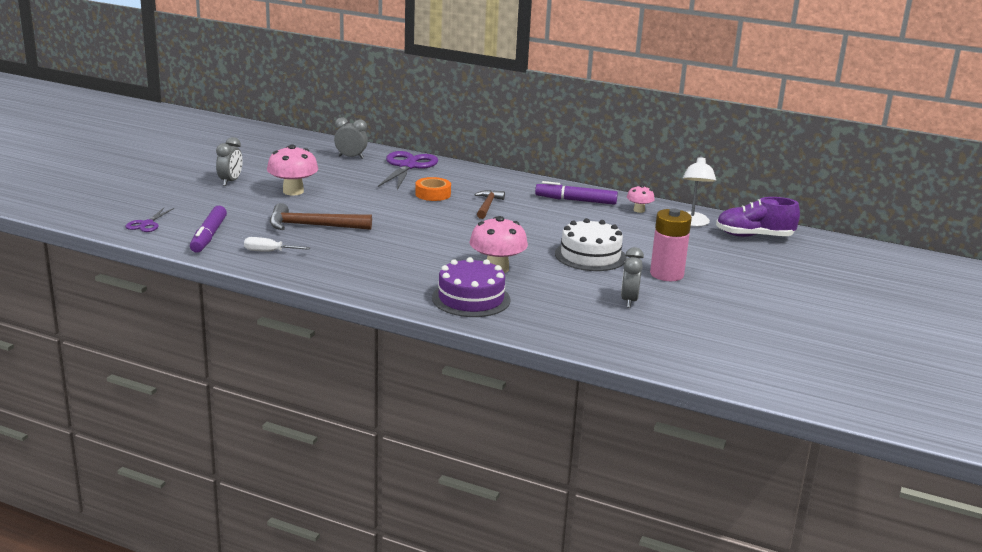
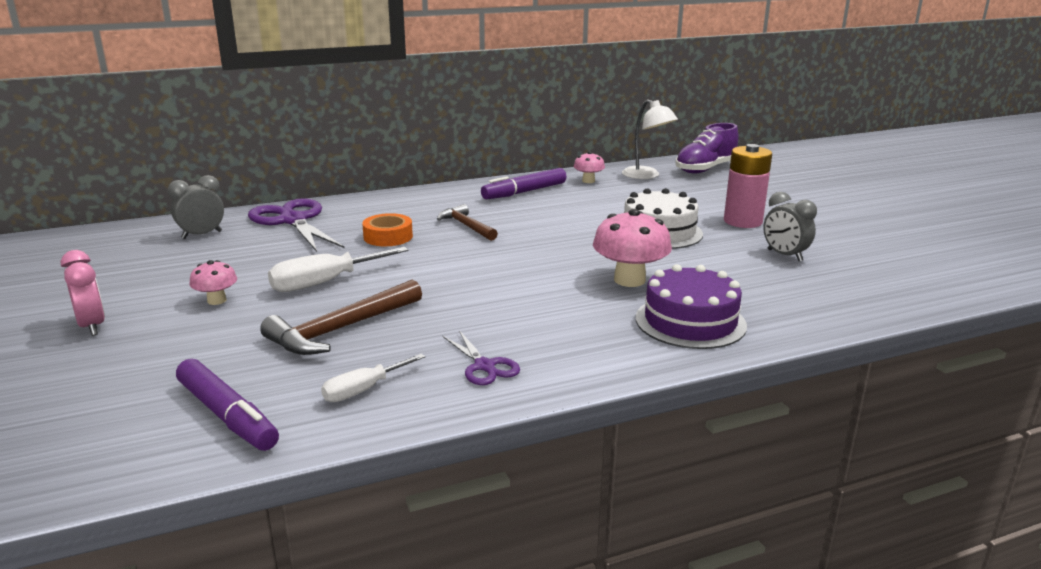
camera: 45 degrees left, 0 degrees up
purple scissors [125,208,174,232] -> purple scissors moved to [443,330,520,385]
grey clock [216,137,243,186] -> pink clock [61,250,105,336]
pink mushroom [267,144,318,196] -> pink mushroom [189,260,237,305], size x0.55
none -> white screwdriver [268,247,408,292]

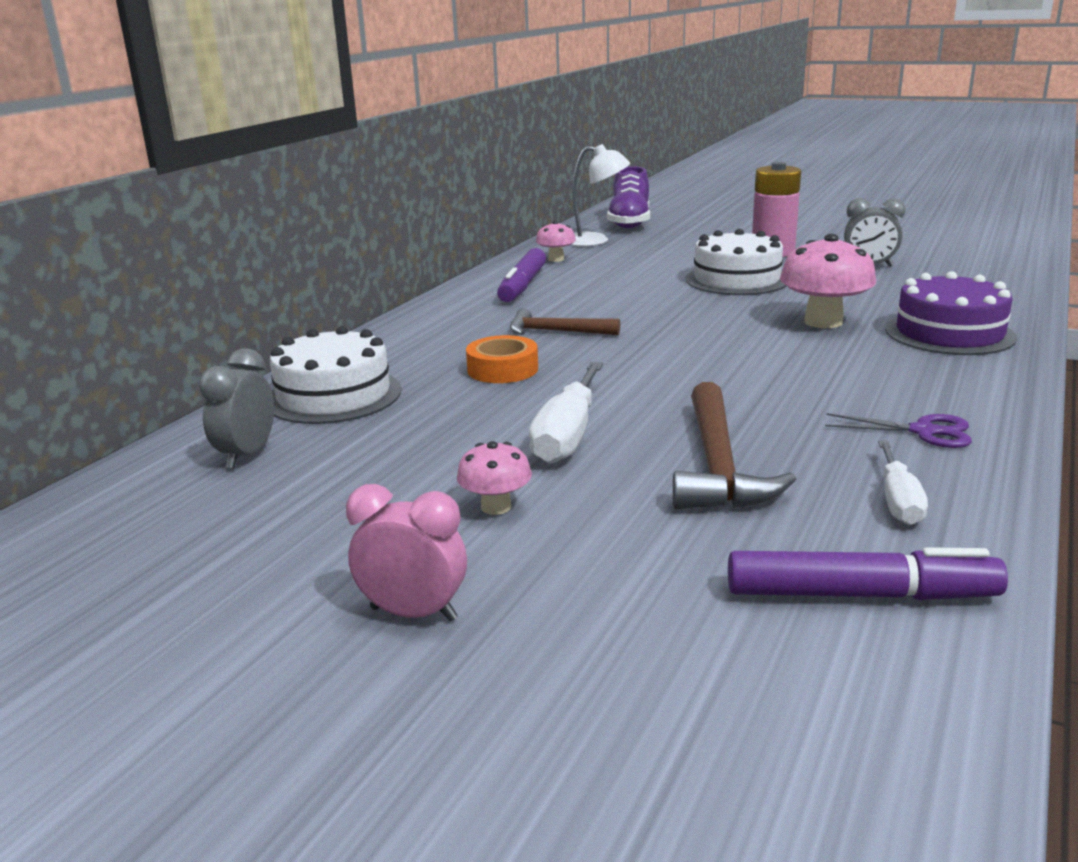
camera: 40 degrees left, 0 degrees up
purple scissors [248,198,345,252] -> white cake [270,326,402,424]

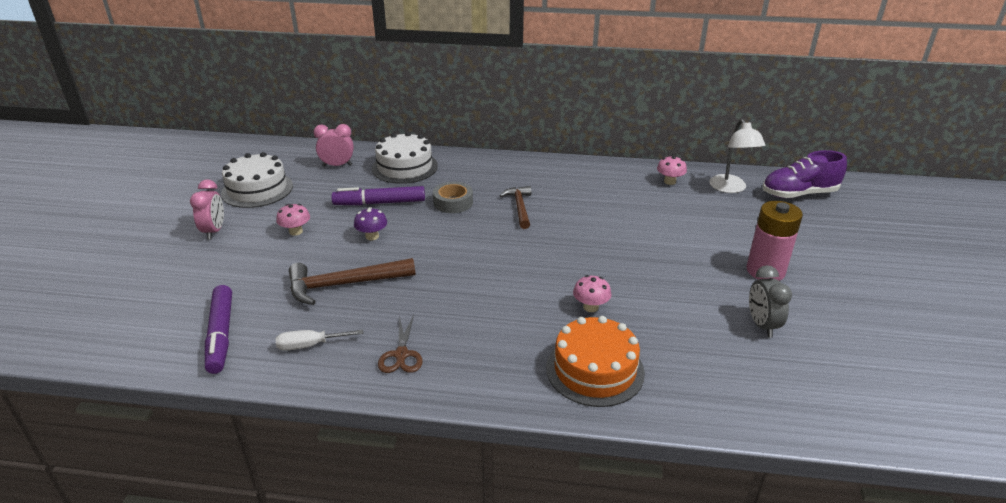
camera: 70 degrees right, 10 degrees up
grey clock [199,348,274,469] -> pink clock [314,124,354,167]
orange tape [466,335,538,383] -> grey tape [433,182,473,213]
purple marker [497,248,546,302] -> purple marker moved to [331,186,425,205]
white screwdriver [529,362,603,464] -> purple mushroom [354,207,387,240]
white cake [686,229,786,295] -> white cake moved to [221,152,293,208]
pink mushroom [780,234,876,328] -> pink mushroom [573,275,611,312], size x0.55
purple scissors [825,413,972,448] -> brown scissors [378,315,423,373]
purple cake [885,271,1017,355] -> orange cake [546,316,645,407]

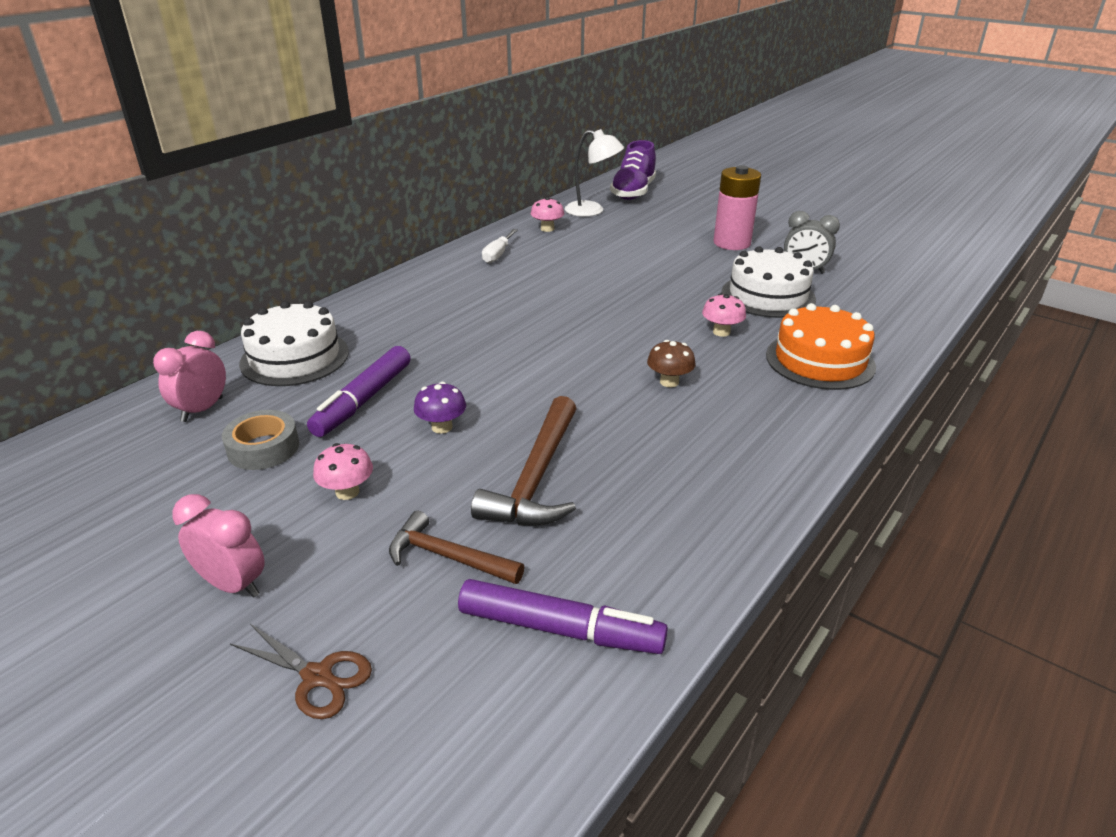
camera: 60 degrees left, 0 degrees up
white cake [221,152,293,208] -> white cake moved to [721,246,816,318]
white screwdriver [276,330,363,351] -> white screwdriver moved to [482,229,518,263]
brown scissors [378,315,423,373] -> brown scissors moved to [230,624,372,719]
grey tape [433,182,473,213] -> grey tape moved to [222,410,299,470]
brown hammer [499,186,531,229] -> brown hammer moved to [389,511,524,584]
none -> brown mushroom [647,340,696,387]

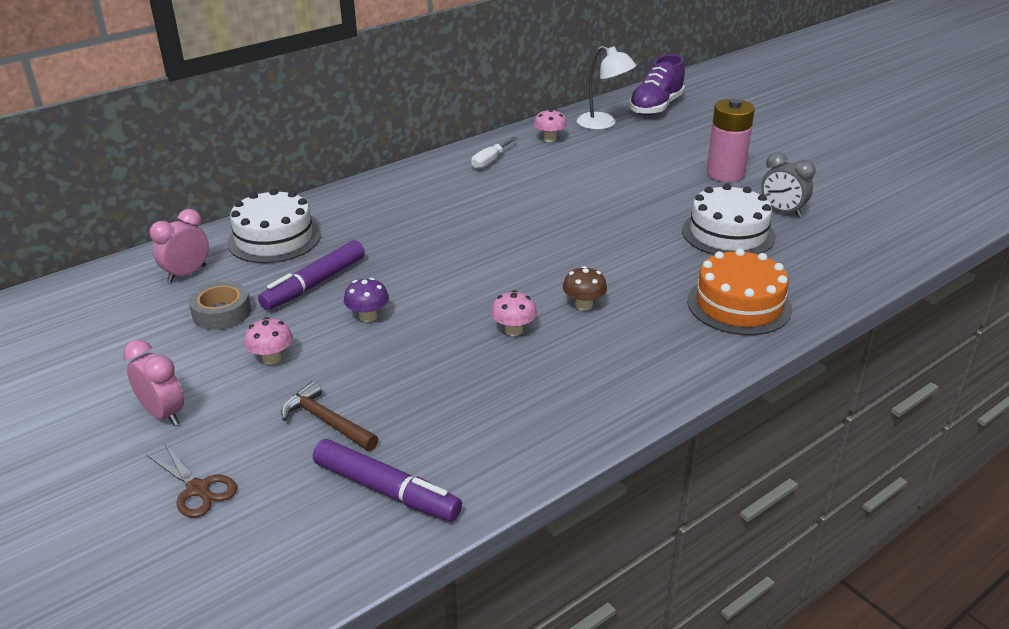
camera: 15 degrees right, 0 degrees up
brown hammer [471,396,577,526] -> none
pink mushroom [702,293,746,337] -> pink mushroom moved to [491,290,537,336]

